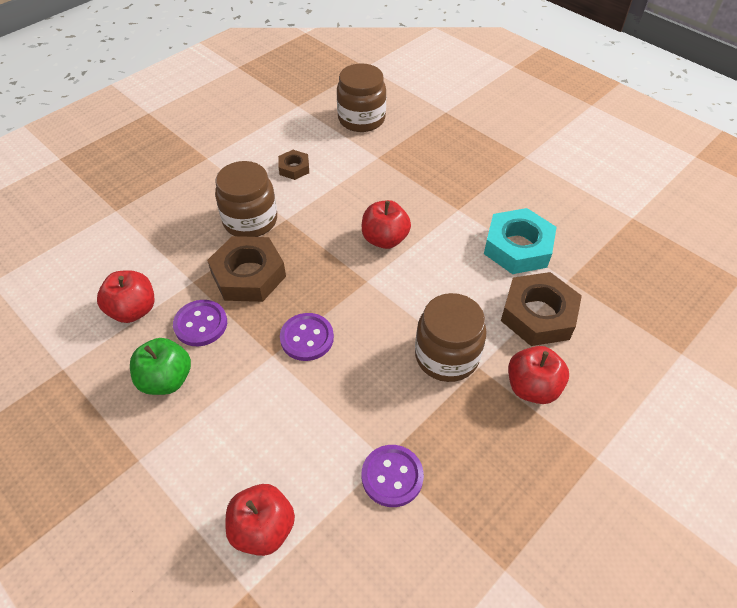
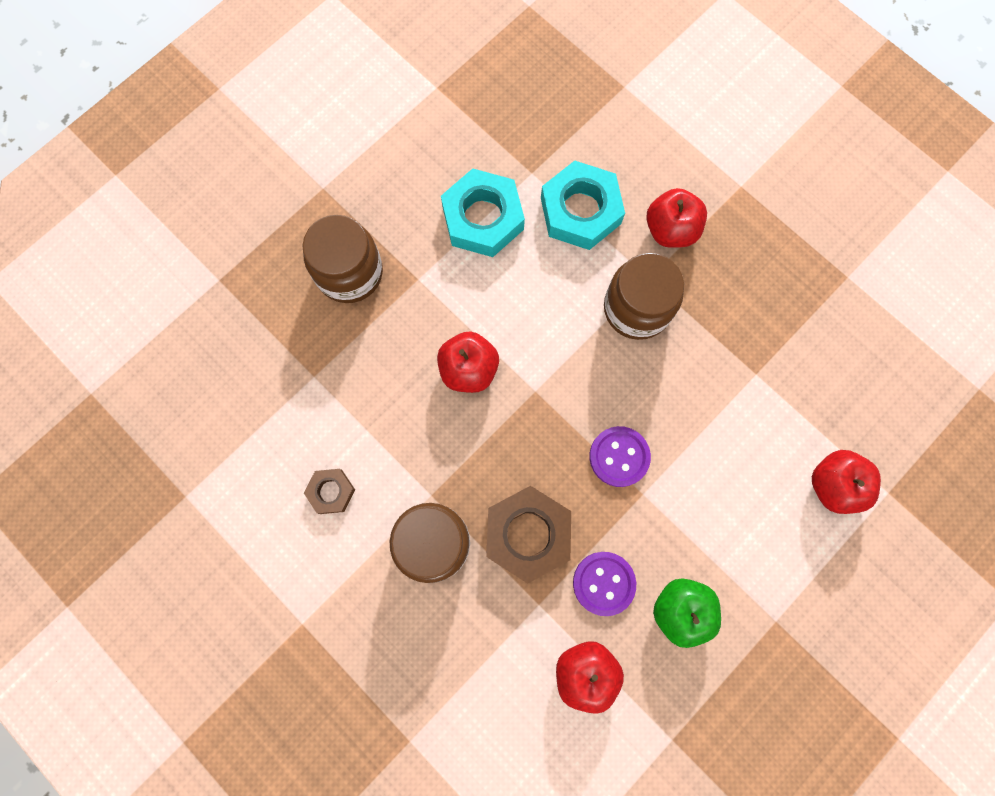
camera: 90 degrees left, 25 degrees up
brown jar [337,63,386,132] -> brown jar moved to [302,215,383,303]
purple button [361,445,424,507] -> none
brown nut [501,272,582,346] -> turquoise nut [541,161,625,250]

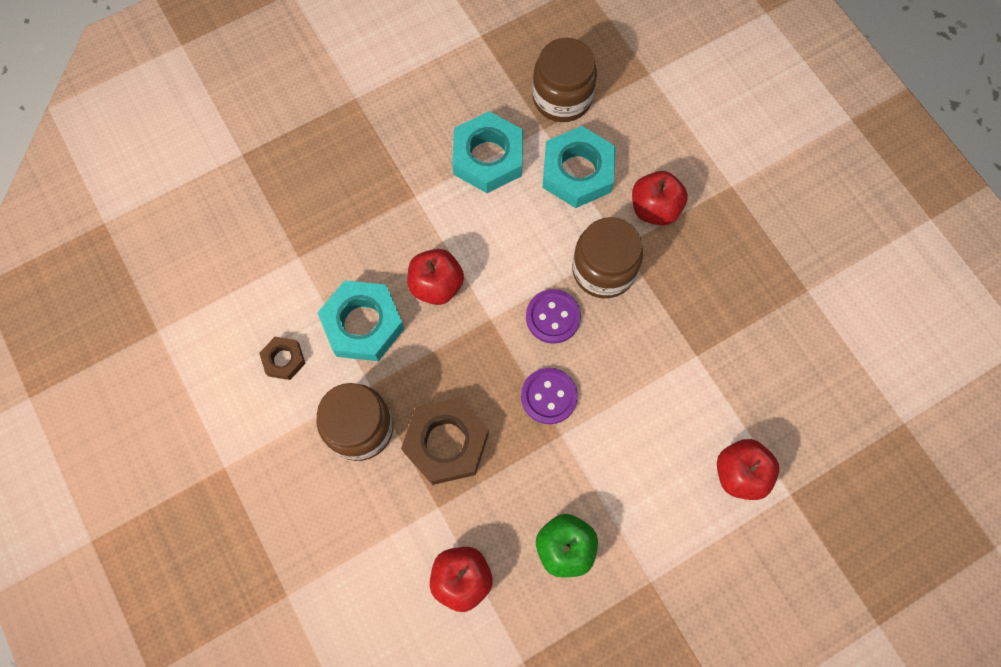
camera: 15 degrees right, 5 degrees down
brown jar [302,215,383,303] -> brown jar moved to [532,38,597,122]
purple button [573,552,636,616] -> purple button moved to [526,289,581,344]
none -> turquoise nut [318,280,404,361]

